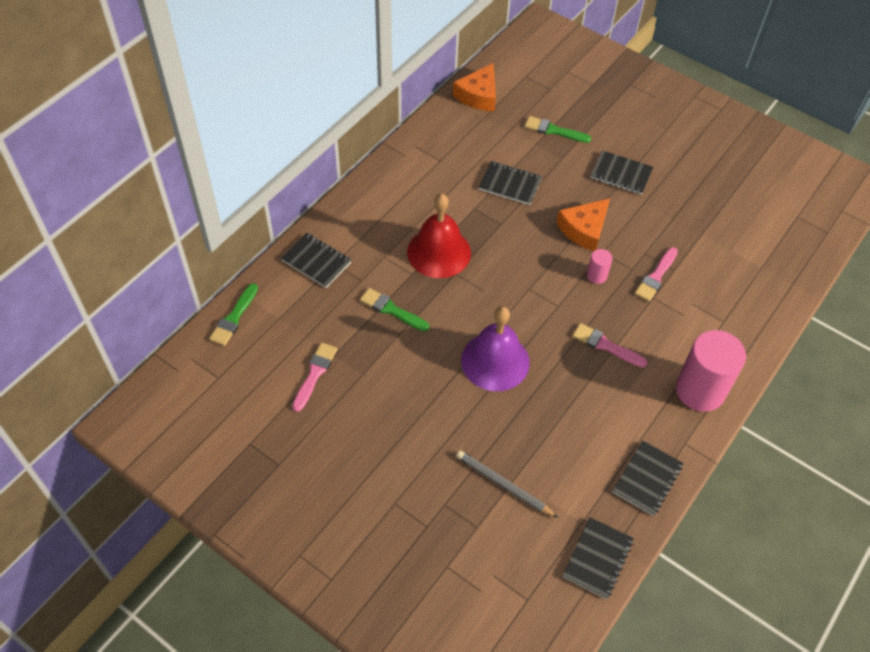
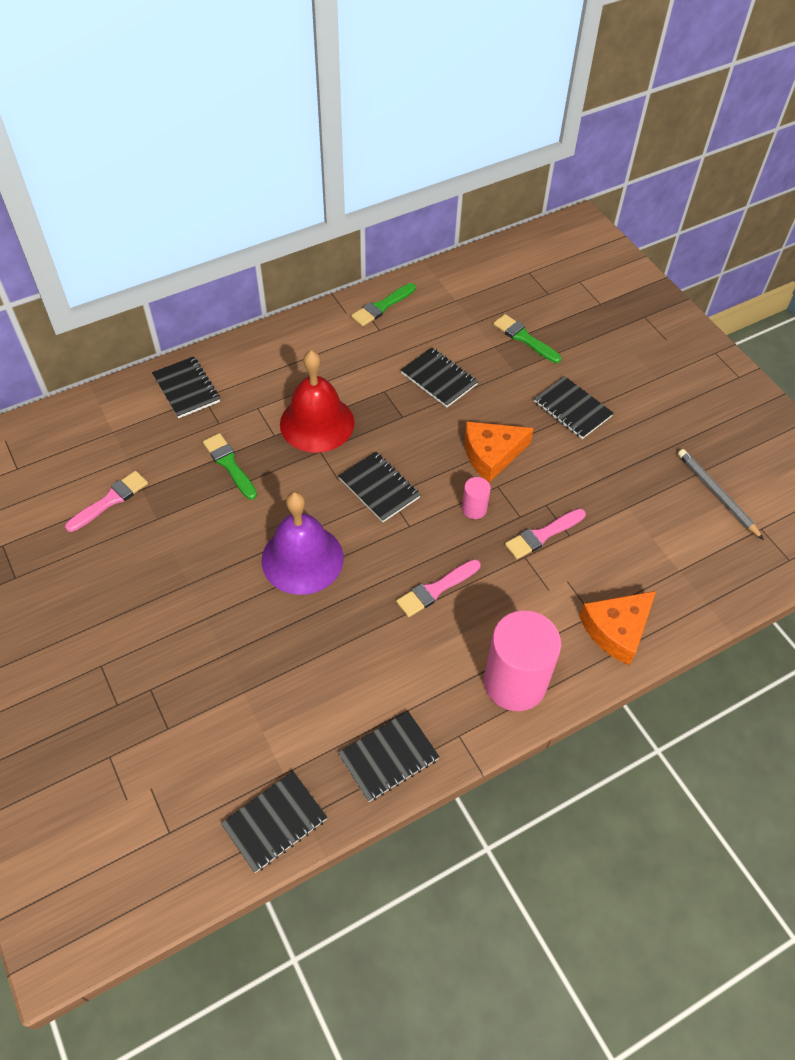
camera: 25 degrees right, 0 degrees up
green brush [209,283,258,346] -> green brush moved to [351,283,416,326]
orange cheese [453,63,496,111] -> orange cheese moved to [579,591,656,665]
grey pencil [456,450,558,518] -> grey pencil moved to [678,449,764,540]
pink brush [572,323,648,367] -> pink brush turned 90 degrees counterclockwise [396,559,480,617]
none -> black notebook [339,452,421,522]

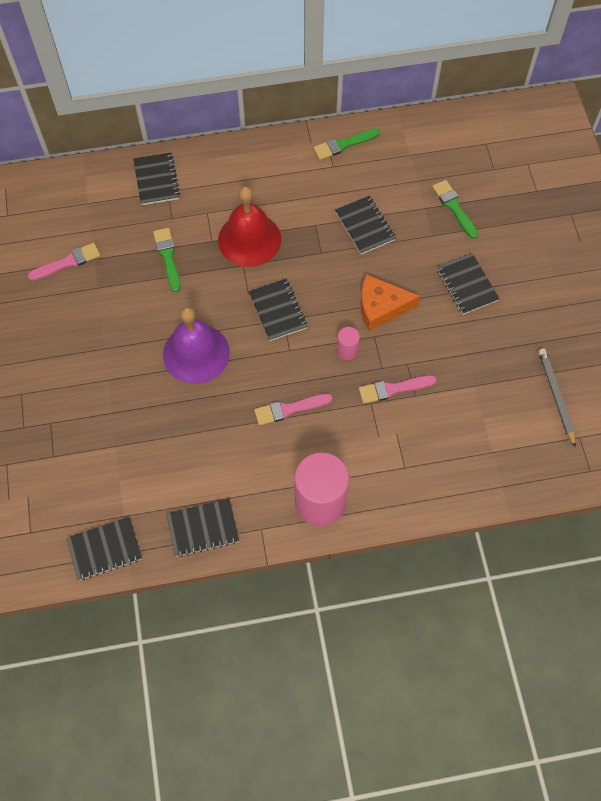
camera: 20 degrees right, 10 degrees up
orange cheese [579,591,656,665] -> none

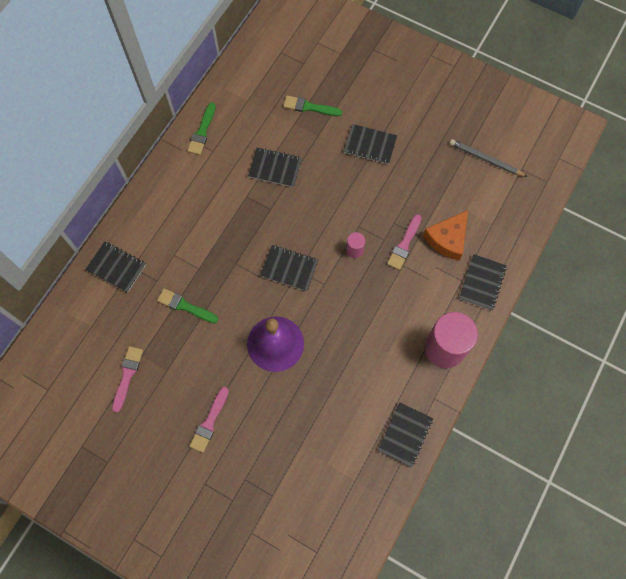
camera: 50 degrees left, 5 degrees up
black notebook [67,517,142,580] -> black notebook moved to [459,254,507,310]
red bell [218,186,281,267] -> none
pink brush [254,394,333,426] -> pink brush moved to [189,387,229,453]
orange cheese [360,274,420,331] -> orange cheese moved to [423,210,468,261]

